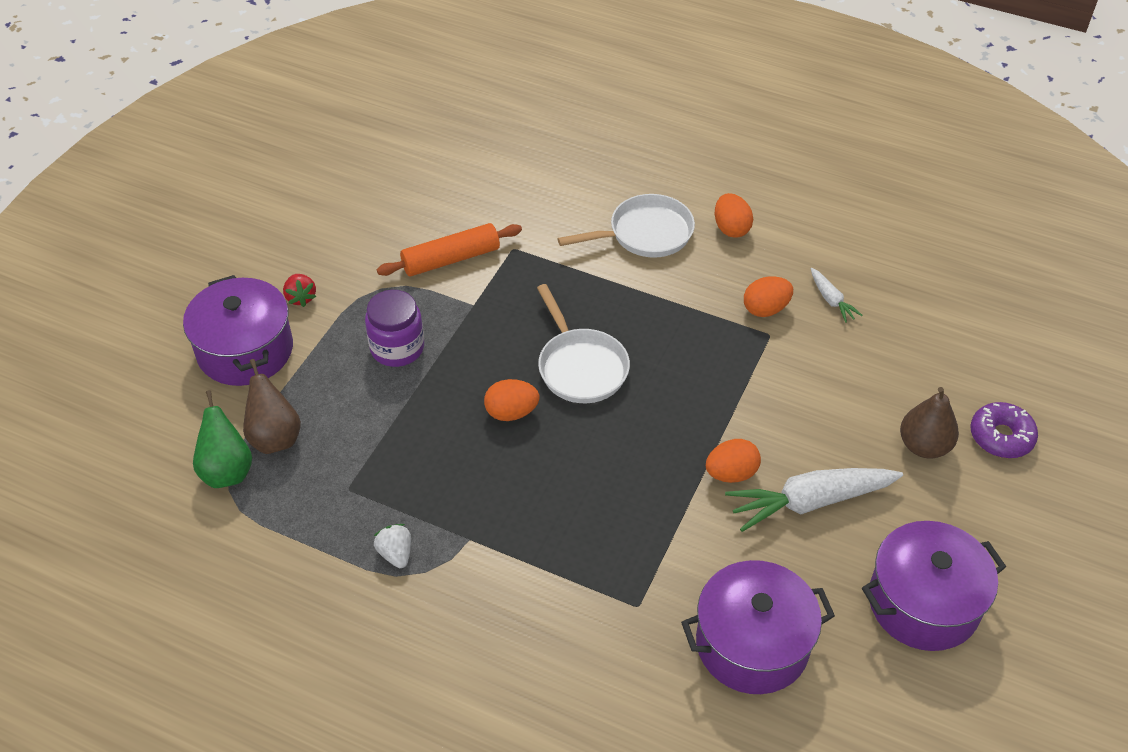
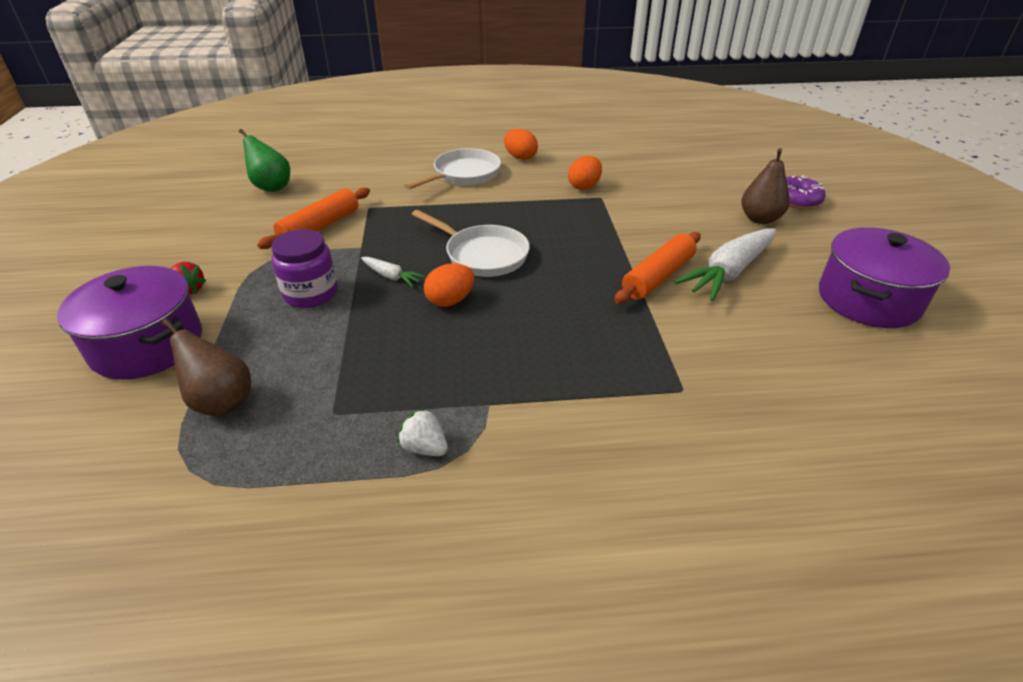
camera: 30 degrees left, 10 degrees down
green pear [193,390,252,488] -> green pear moved to [239,129,290,192]
purple pot [681,560,835,694] -> none
orange egg [706,439,761,483] -> orange rolling pin [614,232,701,304]
white carrot [811,268,863,323] -> white carrot moved to [361,257,425,287]

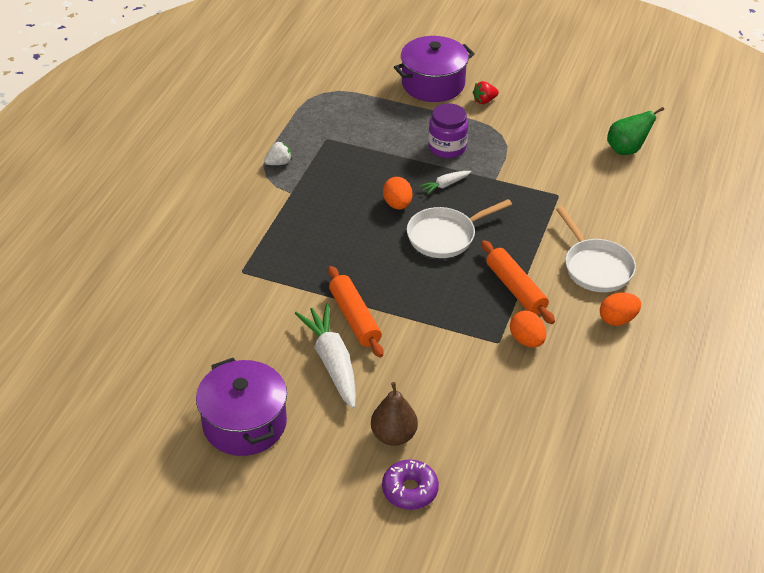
camera: 115 degrees right, 5 degrees up
brown pear [162,319,251,417] -> none
orange rolling pin [257,187,370,249] -> orange rolling pin moved to [481,240,555,324]

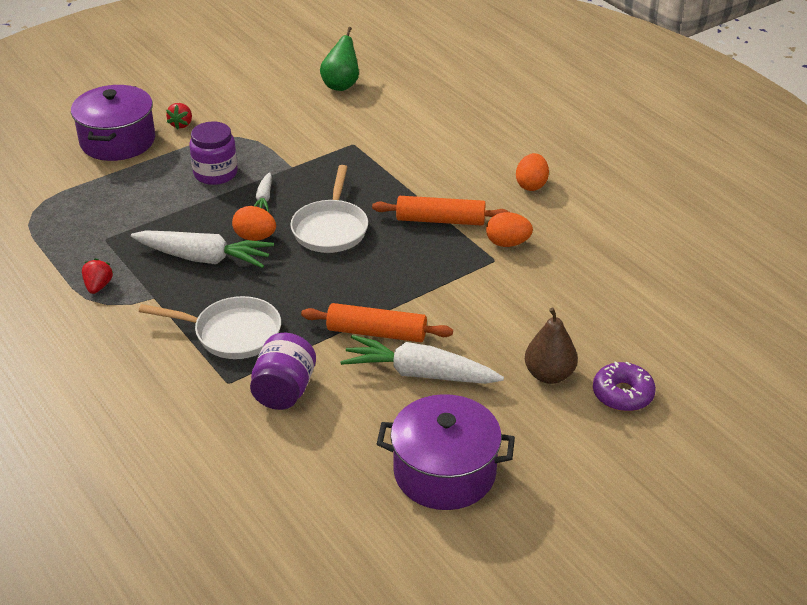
camera: 55 degrees left, 5 degrees down
white strawberry [264,141,292,165] -> red strawberry [82,258,113,294]
white pan [556,207,636,292] -> white pan moved to [139,296,281,359]
none -> white carrot [131,230,274,268]
none -> purple jar [250,333,316,410]

